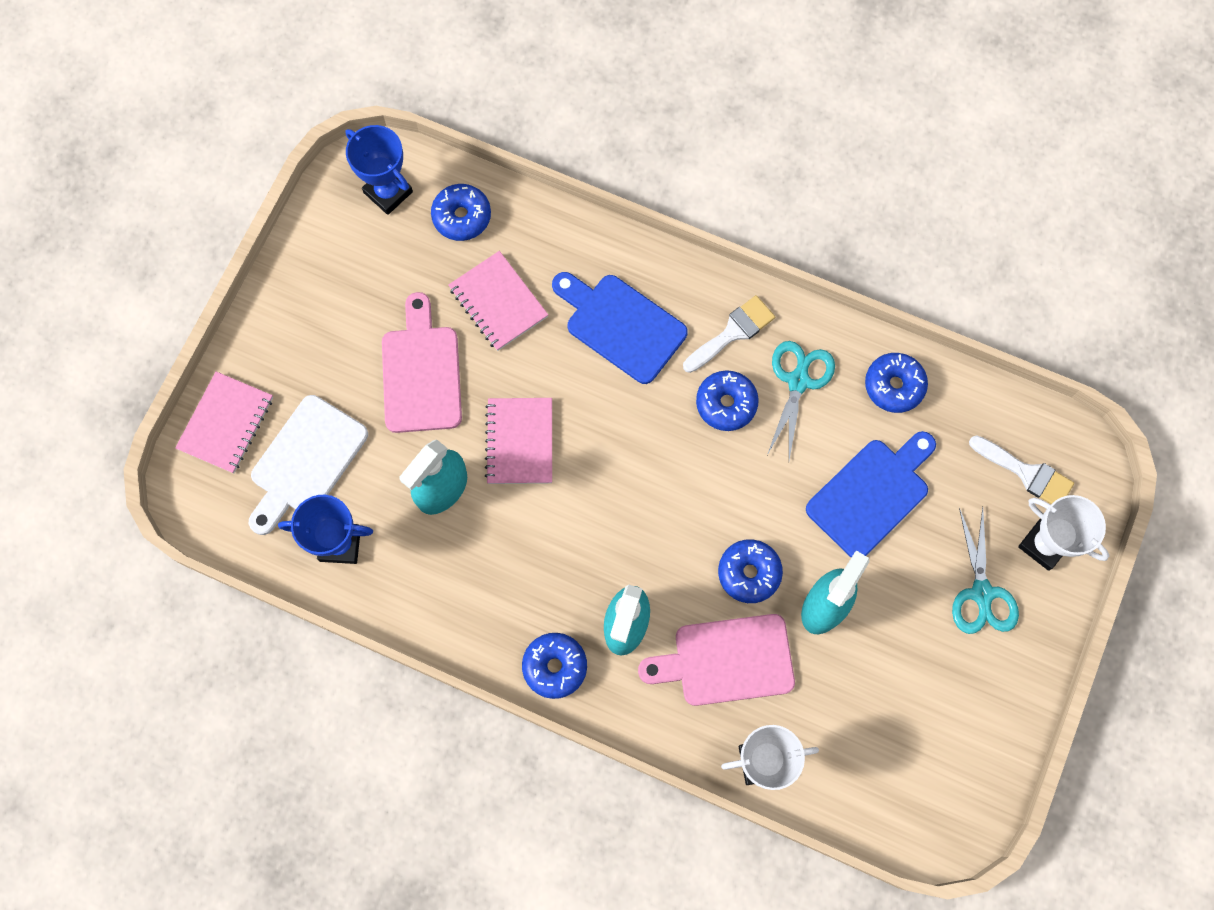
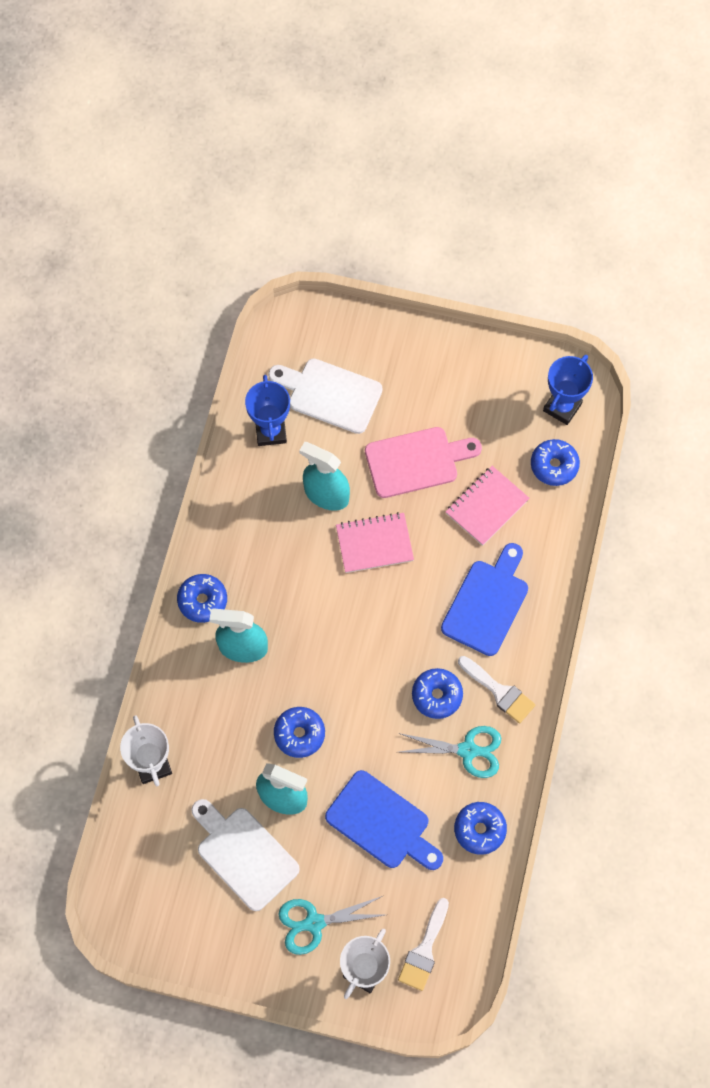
camera: 80 degrees right, 5 degrees down
pink notebook [175,371,273,473] -> none
pink cutting board [638,614,795,706] -> none
none -> white cutting board [191,799,300,911]

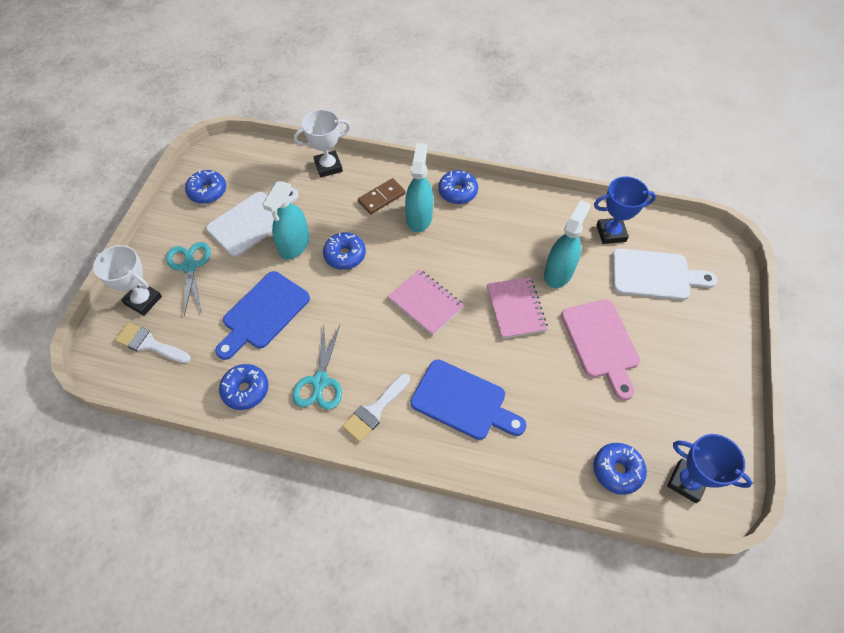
camera: 90 degrees right, 10 degrees down
white cutting board [268,358,383,434] -> white cutting board turned 75 degrees clockwise [612,248,717,300]
blue donut [412,668,463,719] -> blue donut moved to [185,170,226,204]
pink notebook [446,466,529,546] -> pink notebook moved to [388,269,464,336]
none -> brown domino [358,178,406,214]

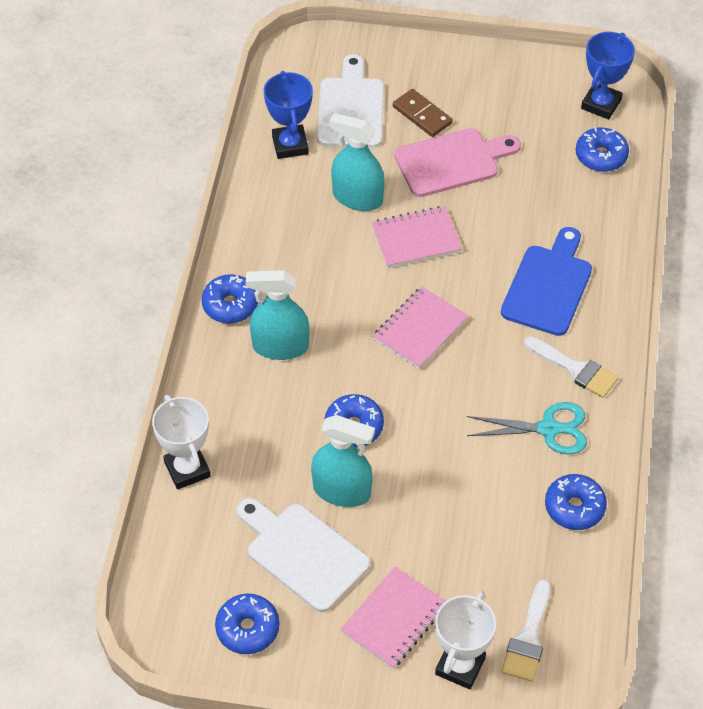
camera: 95 degrees left, 5 degrees down
turquoise scissors [166,242,211,316] -> pink notebook [341,566,446,669]
blue cutting board [215,271,310,360] -> none
brown domino [358,178,406,214] -> brown domino moved to [393,89,453,137]

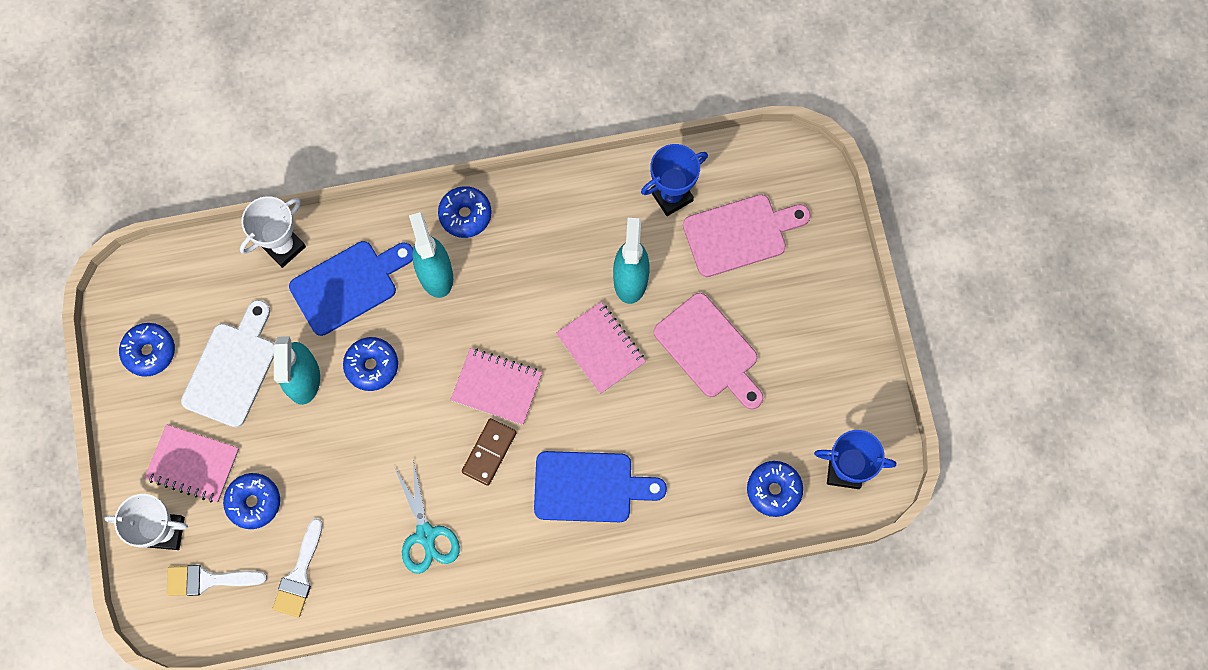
camera: 70 degrees right, 20 degrees up
white cutting board [317,54,384,148] -> pink cutting board [683,194,811,277]
brown domino [393,89,453,137] -> brown domino moved to [462,418,517,486]
white brush [524,336,618,398] -> white brush moved to [273,518,323,618]
blue donut [545,474,607,530] -> blue donut moved to [223,473,280,529]
none -> blue cutting board [289,241,413,336]

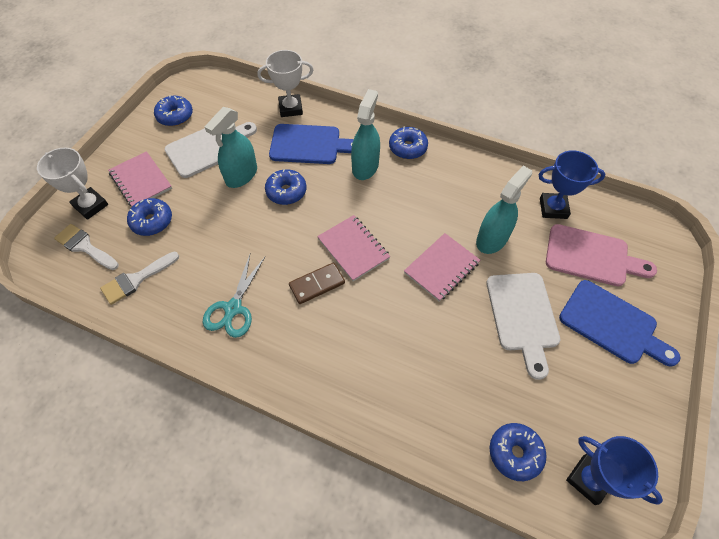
camera: 35 degrees right, 15 degrees down
blue cutting board [534,451,667,522] -> blue cutting board moved to [559,280,681,366]
pink notebook [556,302,646,394] -> pink notebook turned 45 degrees clockwise [404,233,480,302]
pink cutting board [654,293,763,409] -> white cutting board [486,273,560,380]

